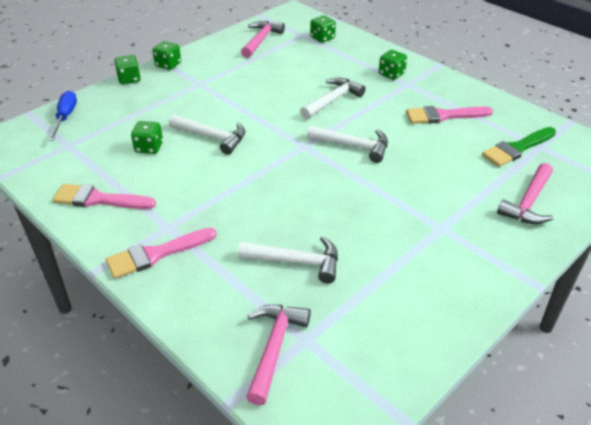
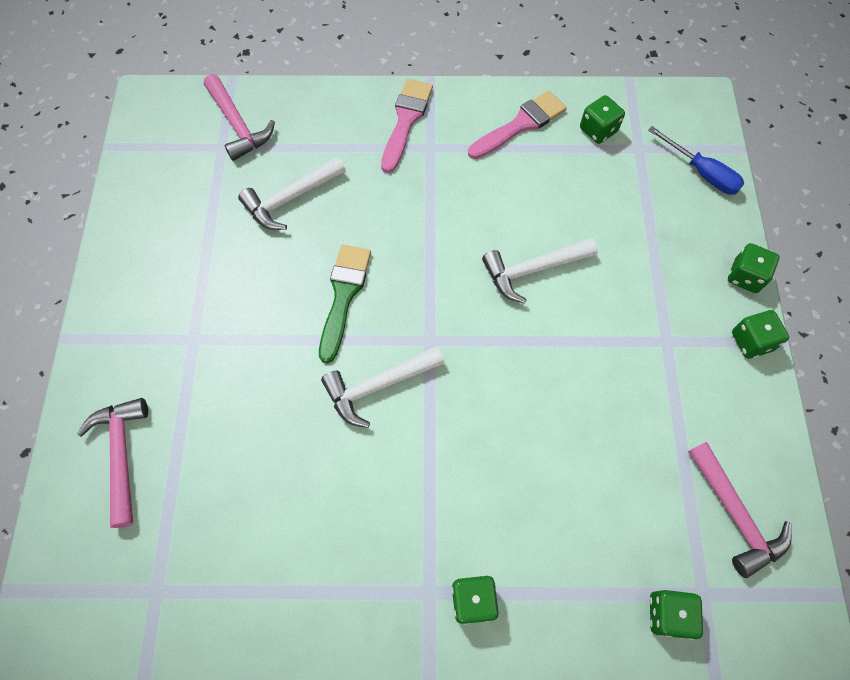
camera: 135 degrees right, 25 degrees up
green dice [131,121,163,154] -> green dice moved to [580,95,625,144]
white hammer [300,78,366,119] -> none
pink brush [406,106,493,124] -> none
green brush [482,127,556,167] -> green brush moved to [319,245,371,363]

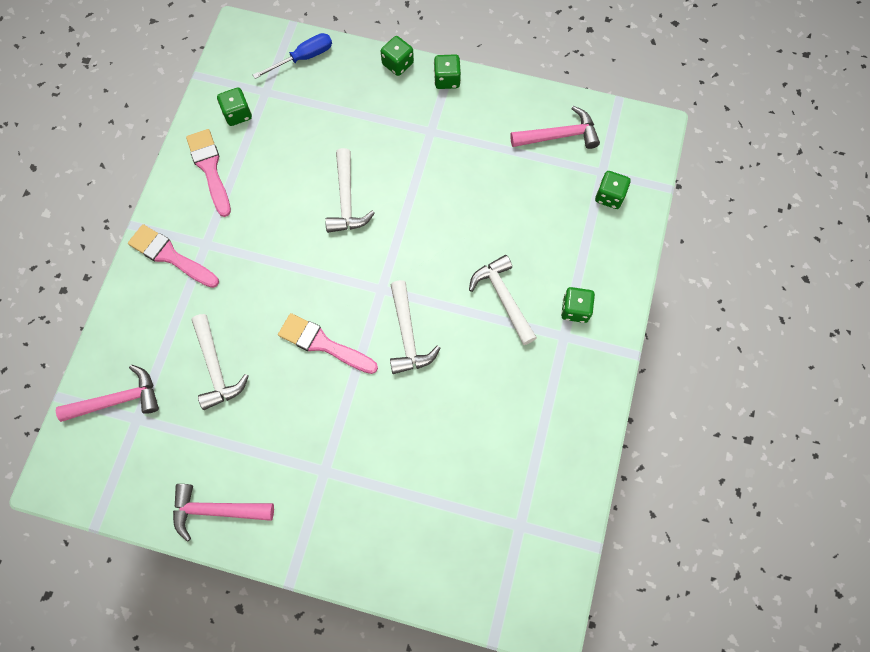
camera: 75 degrees left, 5 degrees up
pink hammer [77,398,148,528] -> pink hammer moved to [173,484,274,542]
green brush [319,245,371,363] -> pink brush [278,313,378,374]
none -> white hammer [469,255,537,345]

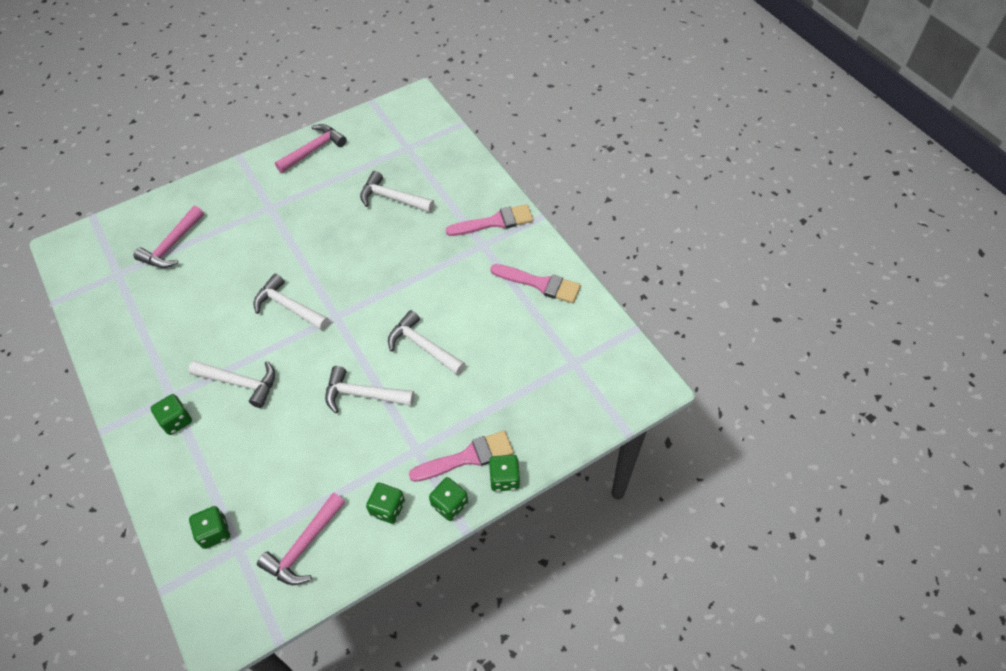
camera: 135 degrees right, 15 degrees down
pink hammer [56,365,159,422] -> pink hammer moved to [134,206,204,268]
green dice [217,87,252,126] -> green dice moved to [366,483,405,524]
blue screwdriver [253,33,332,79] -> none
pink brush [278,313,378,374] -> pink brush moved to [409,431,514,482]
none -> white hammer [325,366,414,413]

